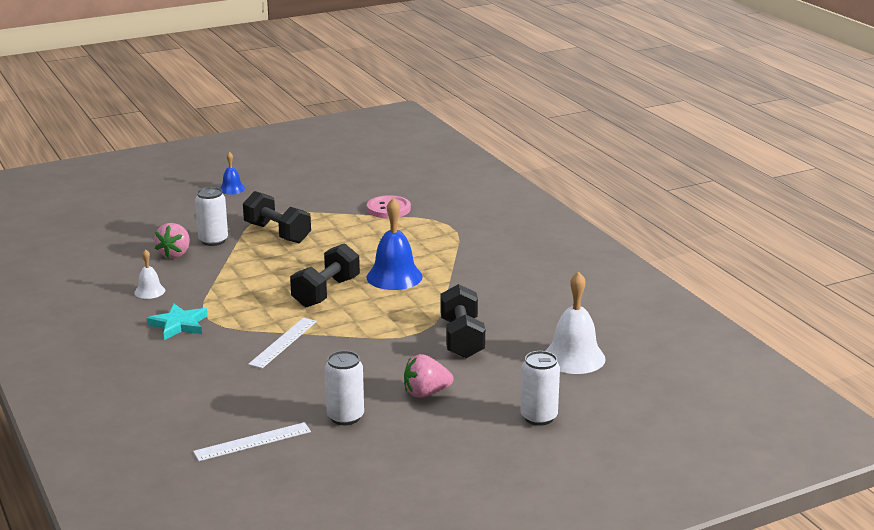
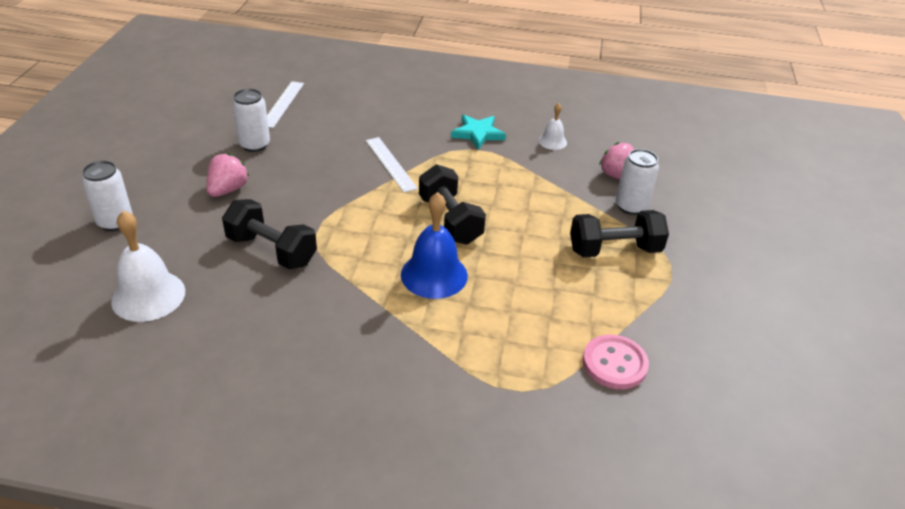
camera: 125 degrees right, 15 degrees up
blue bell [220,152,245,195] -> none

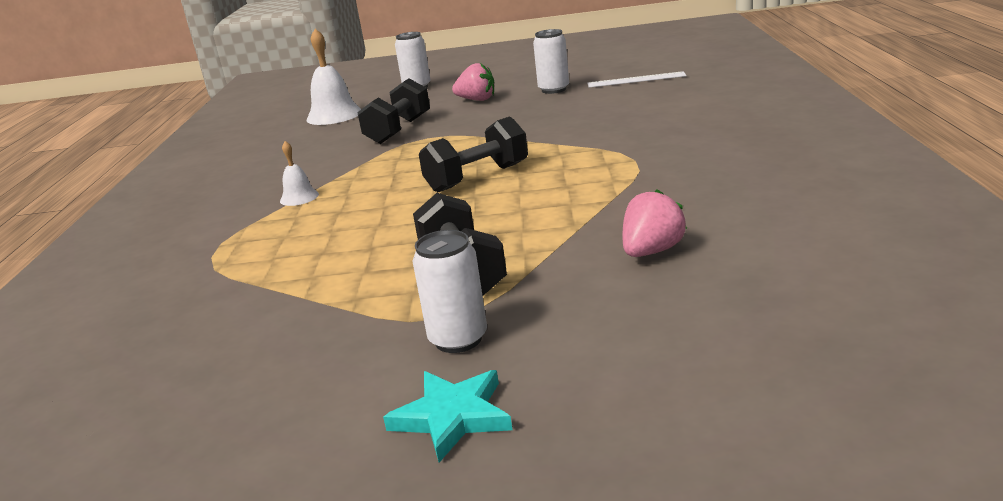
camera: 85 degrees right, 15 degrees down
white ruler [366,137,418,192] -> none
blue bell [401,192,468,299] -> none
turquoise star [451,114,506,150] -> turquoise star moved to [383,370,512,463]
white bell [538,103,567,150] -> white bell moved to [280,141,319,206]
pink button [583,335,649,389] -> none
white can [616,149,659,215] -> white can moved to [412,230,487,353]

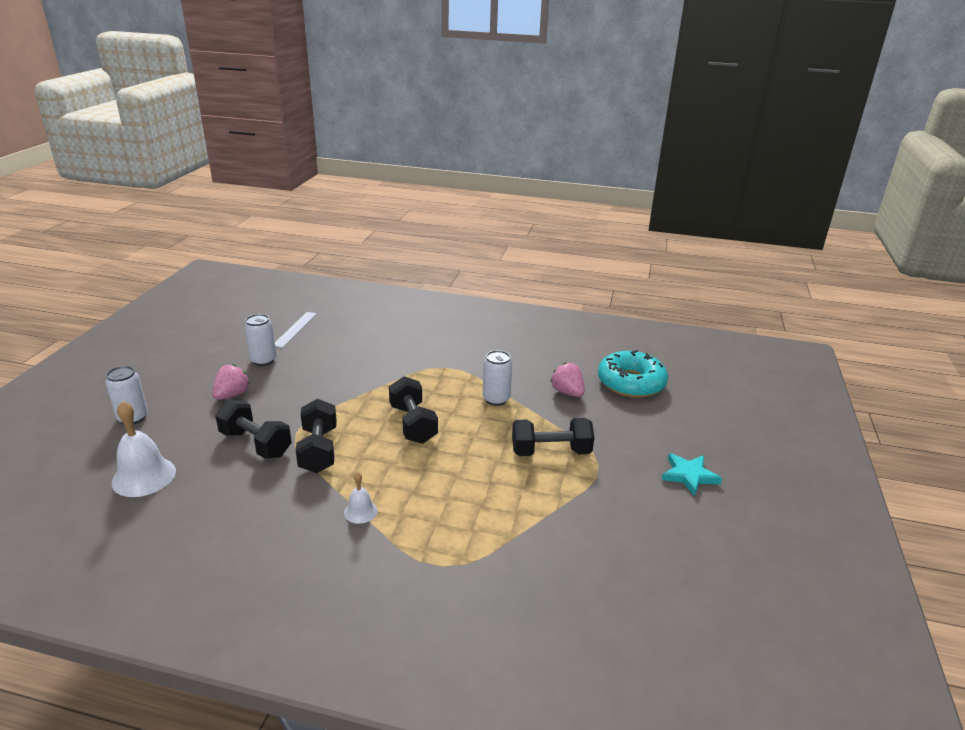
camera: 80 degrees left, 5 degrees up
white can [412,230,487,353] -> white can moved to [483,350,512,406]
none -> black dumbbell [296,399,337,473]
none -> turquoise donut [598,350,668,398]

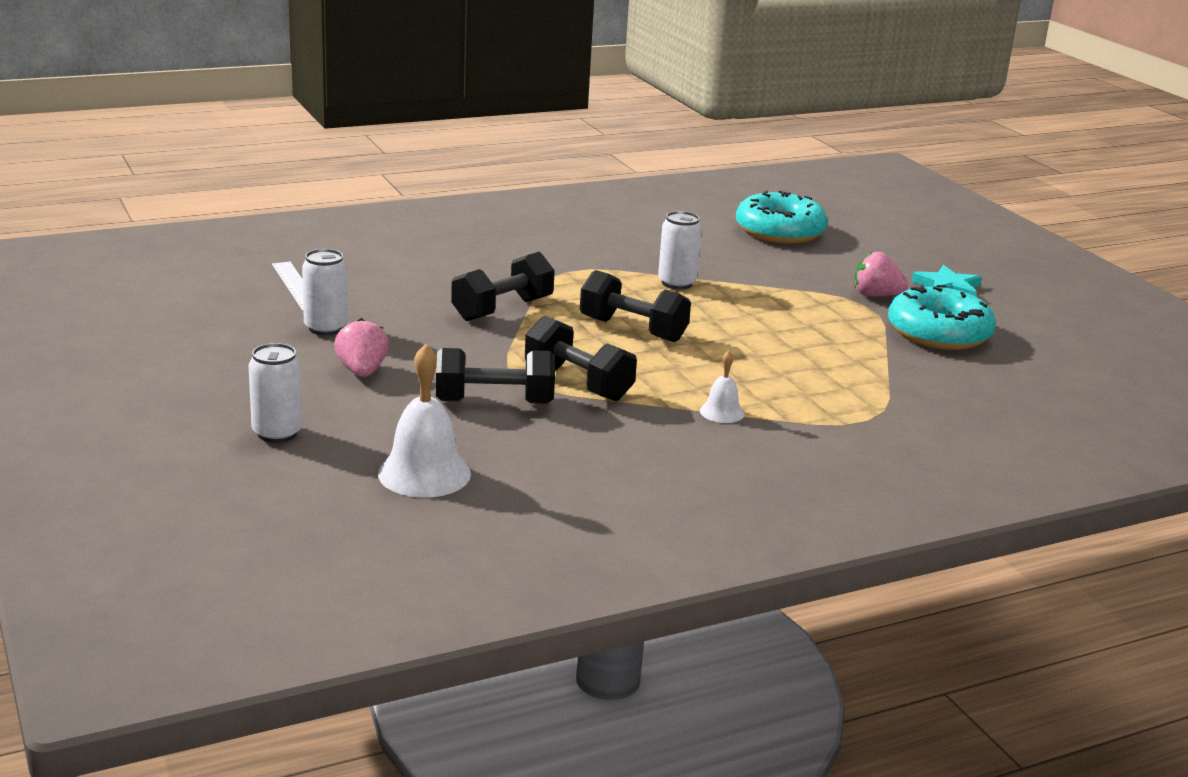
camera: 40 degrees left, 5 degrees down
black dumbbell [512,418,594,456] -> black dumbbell moved to [451,252,555,321]
pink strawberry [550,362,585,397] -> pink strawberry moved to [854,251,908,297]
none -> turquoise donut [888,285,996,350]

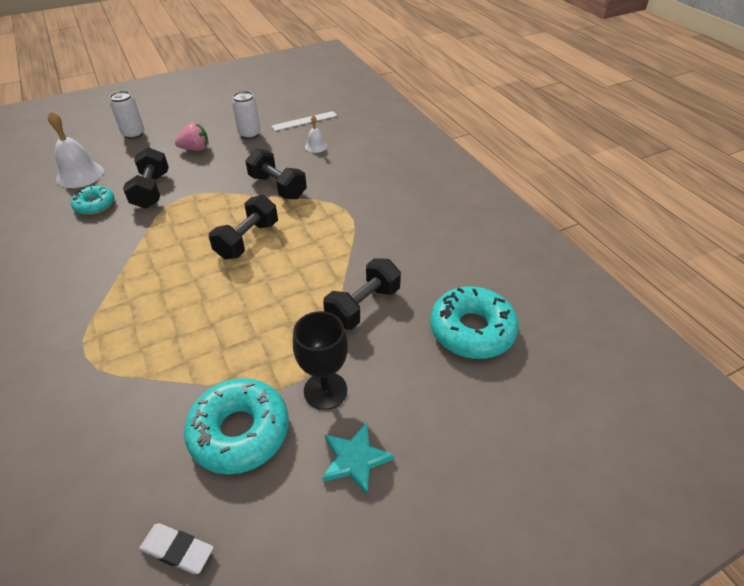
camera: 90 degrees right, 20 degrees up
black dumbbell [525,316,637,401] -> black dumbbell moved to [323,258,401,330]
white can [658,211,702,289] -> none
white bell [700,350,744,423] -> white bell moved to [305,115,327,153]
pink strawberry [854,251,908,297] -> black goblet [293,311,348,410]
none -> turquoise donut [71,185,114,215]
none -> white eraser [139,523,214,574]

